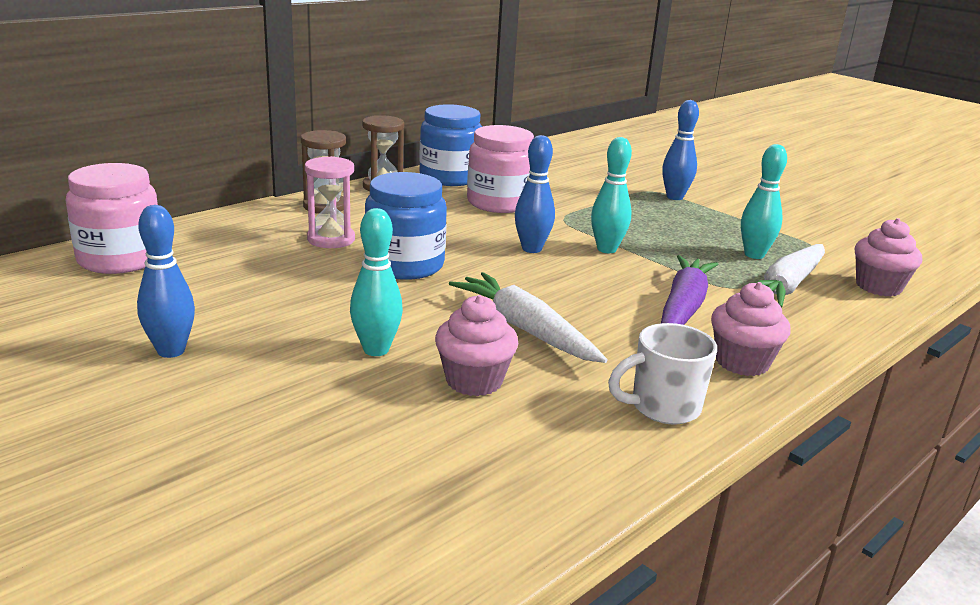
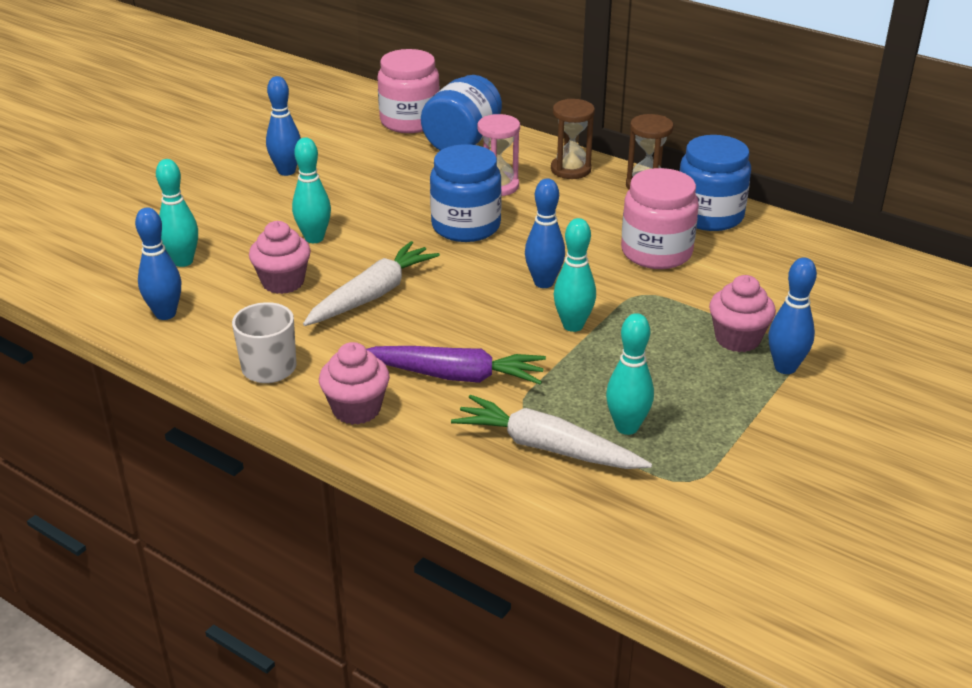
camera: 80 degrees right, 10 degrees up
pink cupcake [855,218,922,297] -> pink cupcake moved to [709,275,776,352]
none -> blue bowling pin [135,207,181,320]
none -> turquoise bowling pin [156,159,198,267]
none -> blue jar [421,75,502,151]

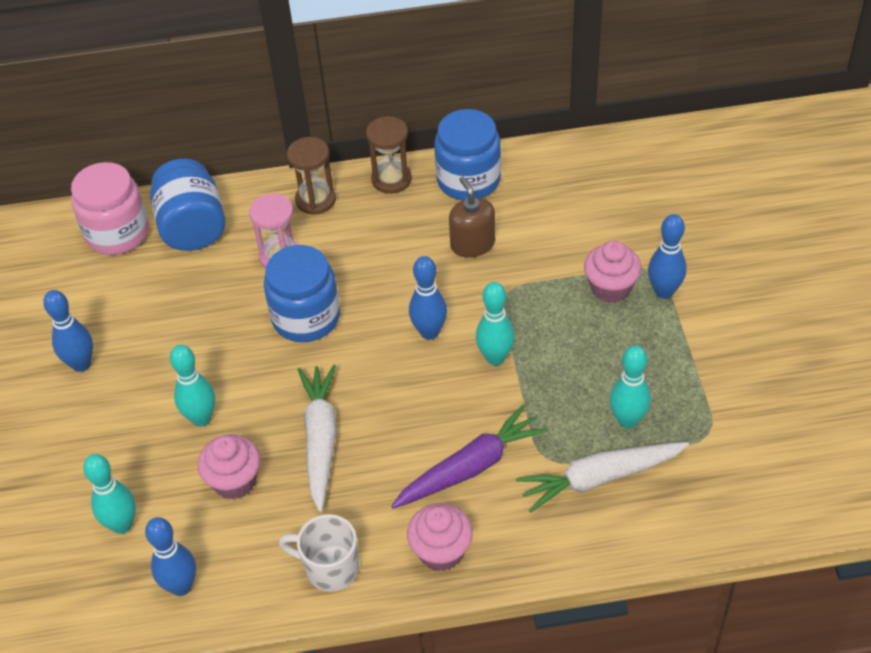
camera: 40 degrees left, 15 degrees up
pink jar [621,168,699,269] -> brown soap dispenser [449,177,495,258]

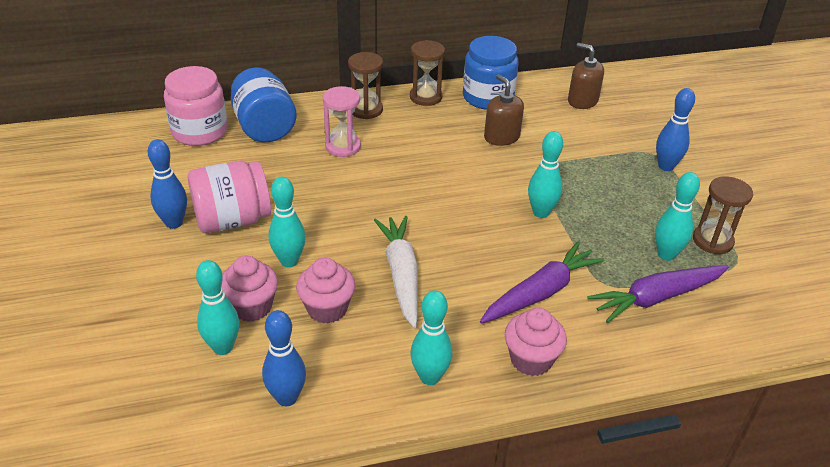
camera: 10 degrees left, 10 degrees down
blue jar [264,245,340,342] -> none
white mug [279,514,359,592] -> turquoise bowling pin [410,290,452,385]
blue bowling pin [409,256,447,340] -> none
white carrot [516,442,689,512] -> purple carrot [587,265,729,323]
pink cupcake [584,241,642,303] -> pink cupcake moved to [221,256,278,322]
none -> pink jar [188,160,271,233]
none -> brown soap dispenser [568,43,604,109]
none -> brown hourglass [693,176,753,254]

